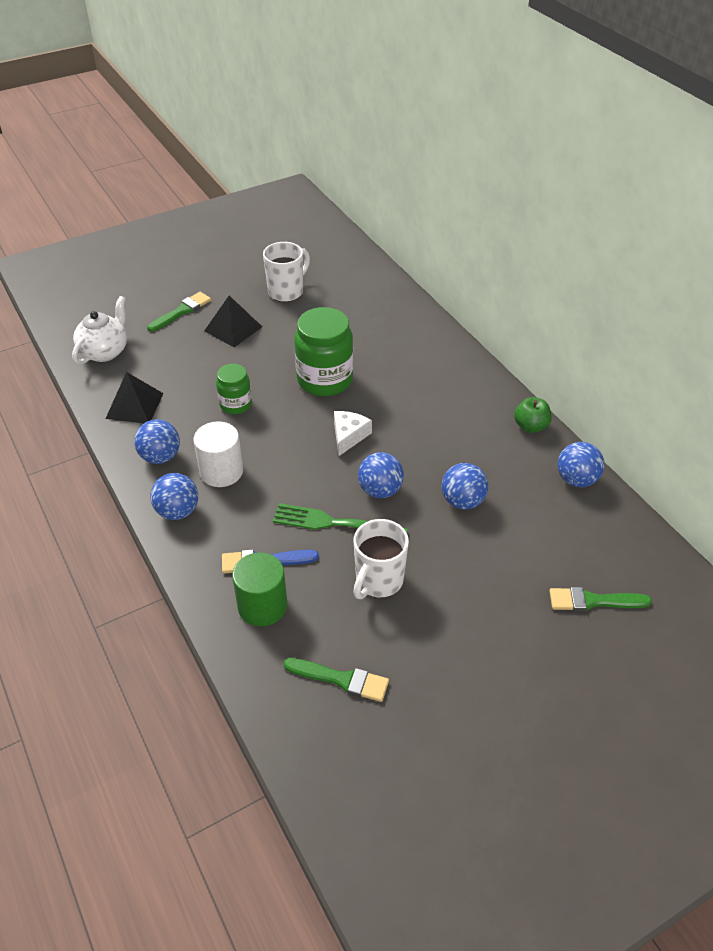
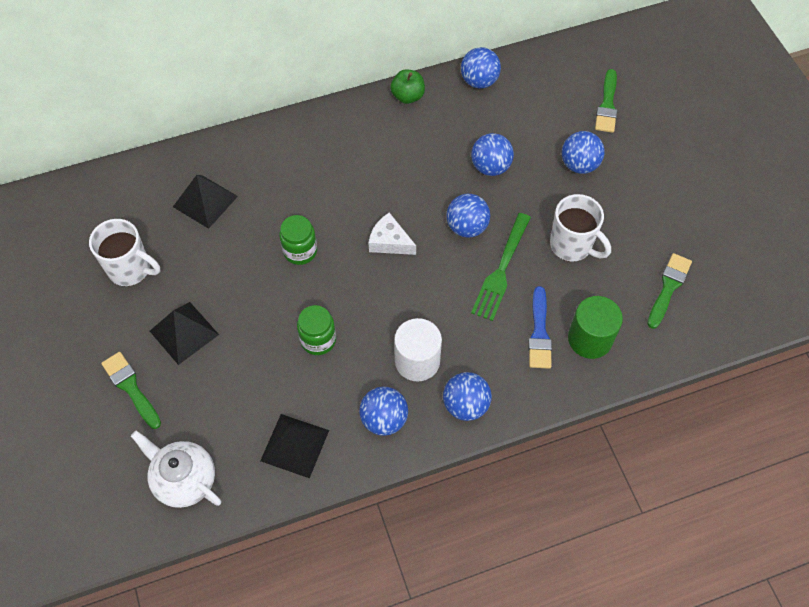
camera: 80 degrees left, 15 degrees up
white mug [263,242,310,302] -> white mug turned 150 degrees clockwise [89,219,160,286]
green jar [294,307,353,396] -> green jar [279,215,317,265], size x0.56
none -> black pyramid [173,175,238,229]
none -> blue ball [562,131,605,174]

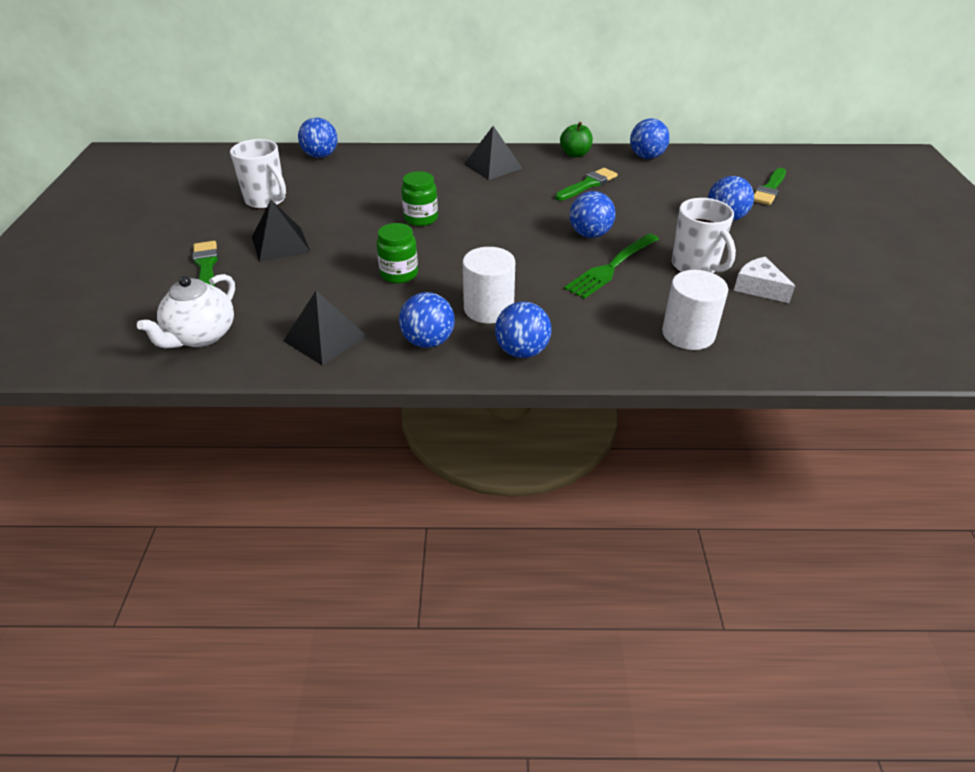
camera: 20 degrees right, 20 degrees down
white teapot [131,431,221,508] -> white teapot turned 120 degrees counterclockwise [137,274,235,348]
black pyramid [173,175,238,229] -> black pyramid moved to [464,126,522,180]
white cheese [369,213,416,255] -> white cheese moved to [734,257,795,303]
blue ball [471,133,514,176] -> blue ball moved to [298,118,338,158]
blue brush [528,286,552,369] -> none
green cylinder [568,296,623,359] -> white cylinder [662,270,728,350]
green brush [647,253,692,329] -> green brush moved to [555,168,617,201]

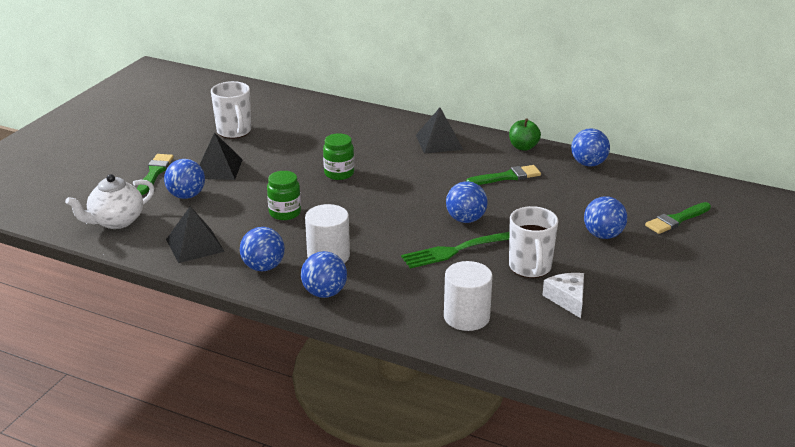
camera: 25 degrees right, 10 degrees down
blue ball [298,118,338,158] -> blue ball moved to [164,159,205,199]

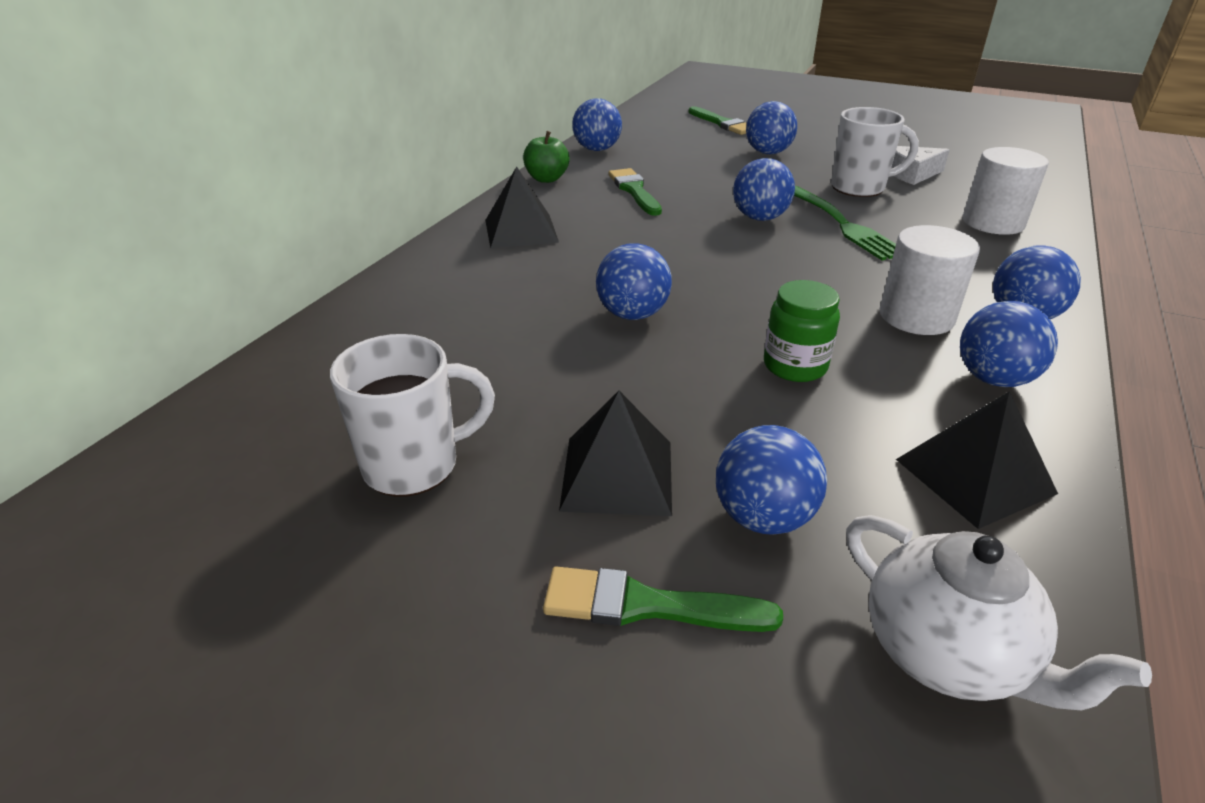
camera: 90 degrees left, 5 degrees up
green jar [323,133,354,180] -> blue ball [596,243,672,320]

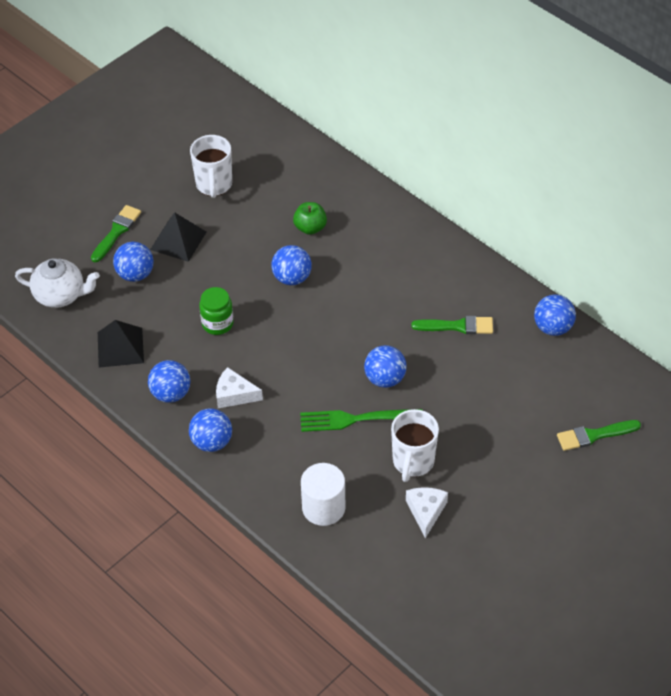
camera: 110 degrees right, 15 degrees up
black pyramid [485,166,559,248] -> none
green apple [523,131,569,183] -> green apple moved to [293,202,327,235]
blue ball [746,101,797,154] -> none
white teapot [846,515,1152,711] -> white teapot turned 150 degrees counterclockwise [15,259,100,308]
white cylinder [880,225,980,335] -> white cheese [216,367,263,408]

